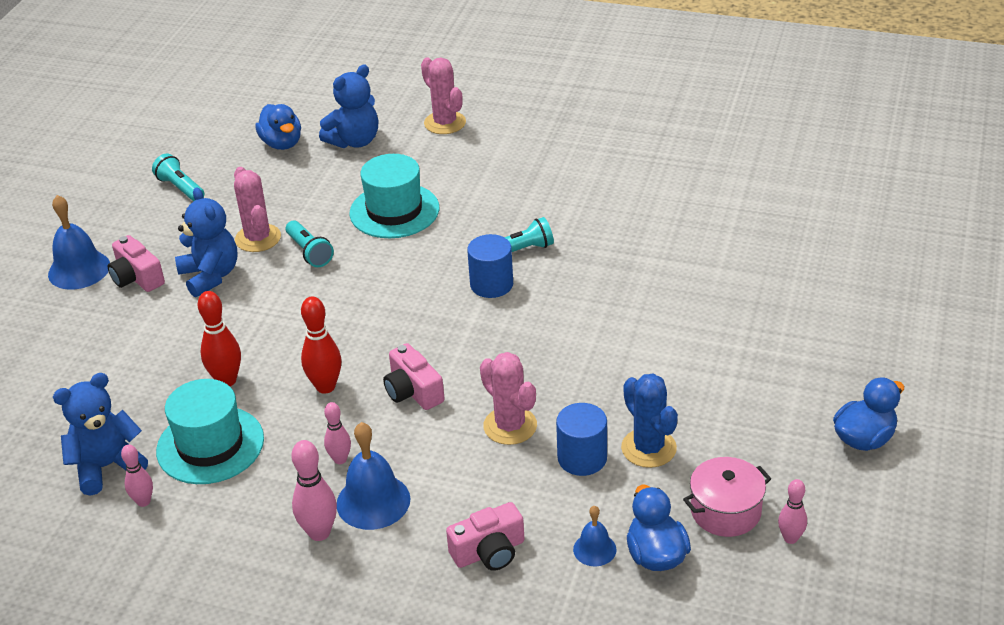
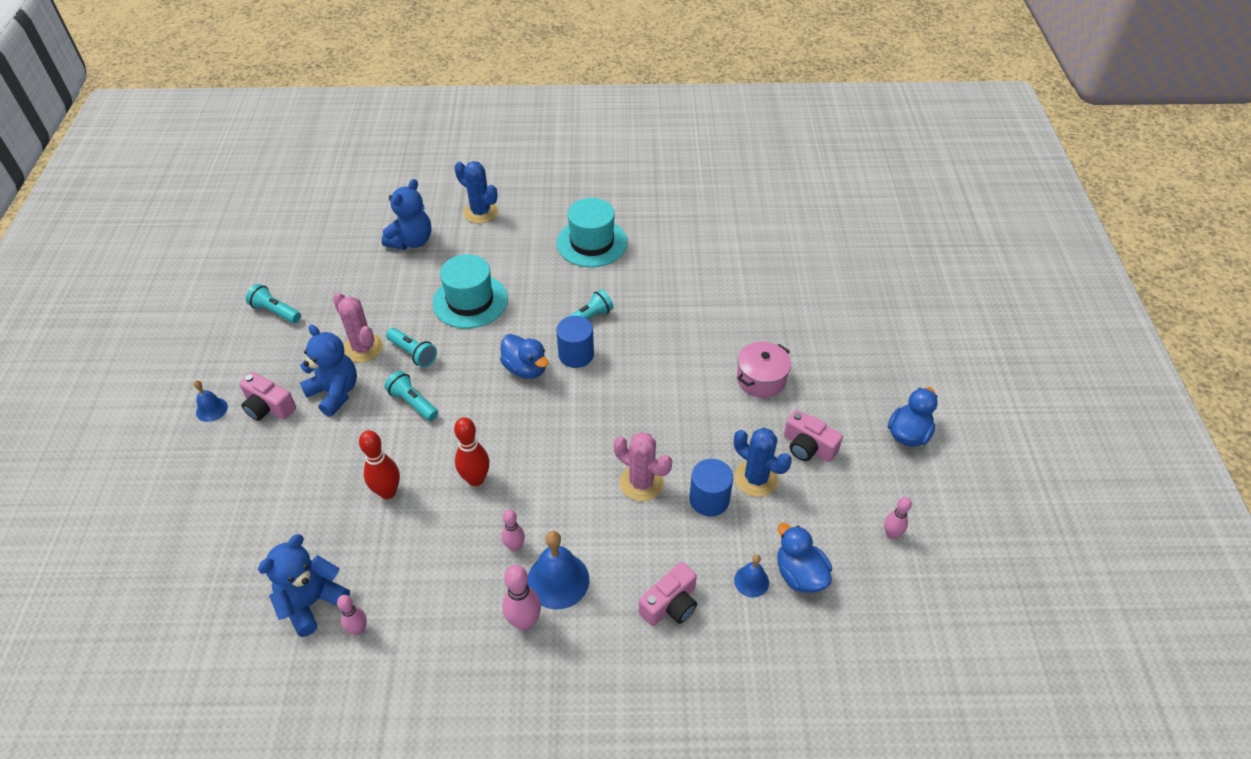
camera: 20 degrees left, 10 degrees up
blue bell [48,195,110,290] -> blue bell [194,380,228,422], size x0.56
turquoise hat [156,379,264,484] -> turquoise hat moved to [557,198,628,267]
blue duck [255,104,301,150] -> blue duck moved to [500,334,548,379]
pink camera [383,343,445,410] -> pink camera moved to [784,410,843,462]
pink cactus [421,58,466,134] -> blue cactus [455,161,498,223]
pink pot [683,457,771,537] -> pink pot moved to [737,342,791,398]
none -> turquoise flashlight [385,371,438,421]

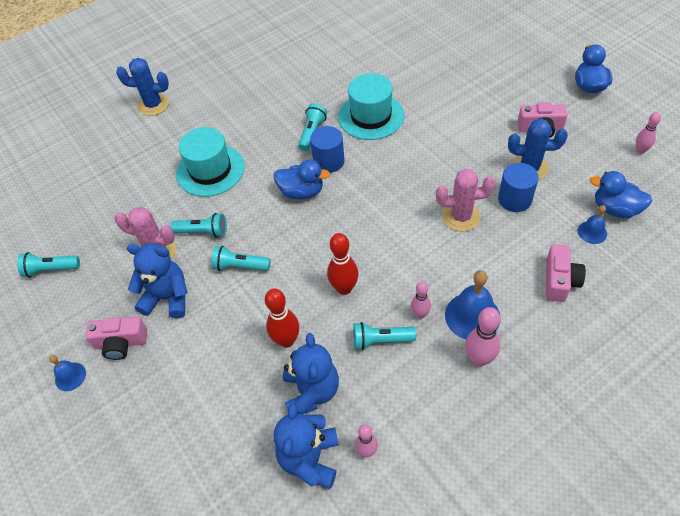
camera: 30 degrees left, 5 degrees up
blue teddy bear [381,179,431,250] -> blue teddy bear moved to [283,333,339,414]
turquoise hat [557,198,628,267] -> turquoise hat moved to [338,73,404,140]
pink pot [737,342,791,398] -> none
none -> turquoise flashlight [353,322,416,350]

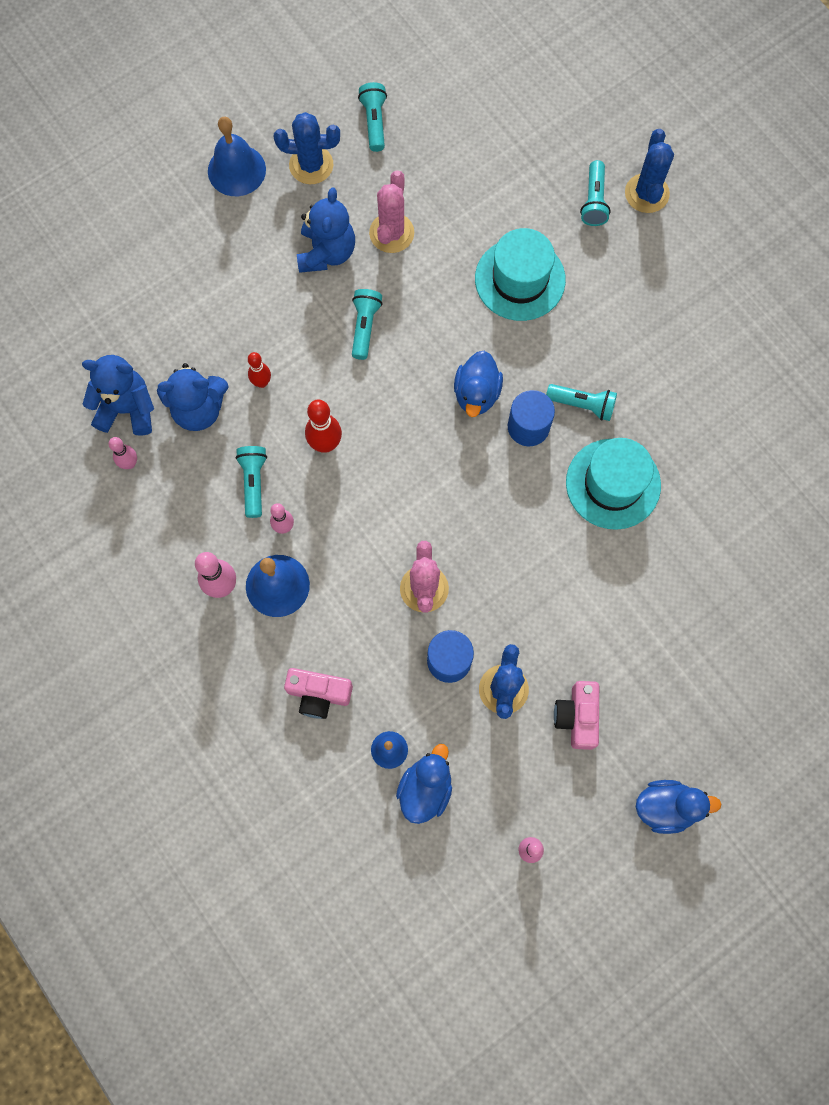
camera: 85 degrees right, 20 degrees up
blue bell [49,355,86,391] -> blue bell [208,117,266,196], size x1.79
pink camera [85,316,147,360] -> none
turquoise flashlight [170,213,227,238] -> turquoise flashlight moved to [580,160,611,226]
red bowling pin [265,289,299,348] -> red bowling pin [248,352,271,388], size x0.64
none -> blue cactus [274,112,340,184]

